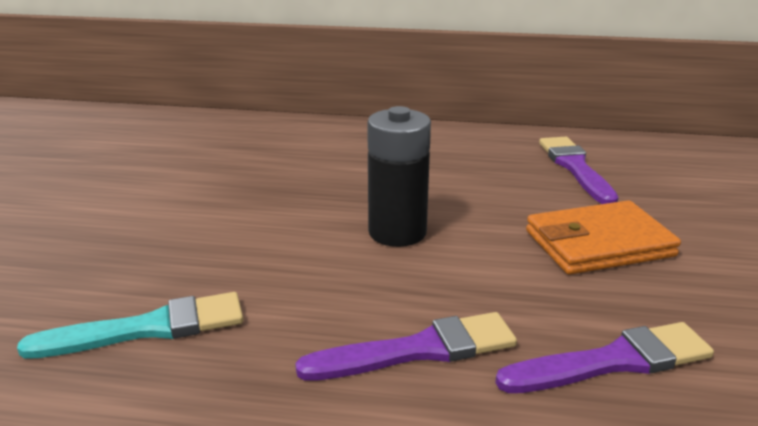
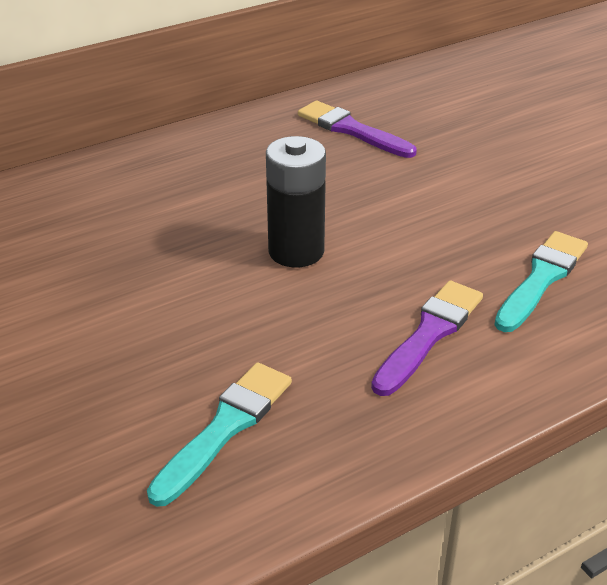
camera: 40 degrees left, 10 degrees up
purple brush [495,322,714,393] -> turquoise brush [494,231,588,332]
orange wallet [526,200,681,275] -> none

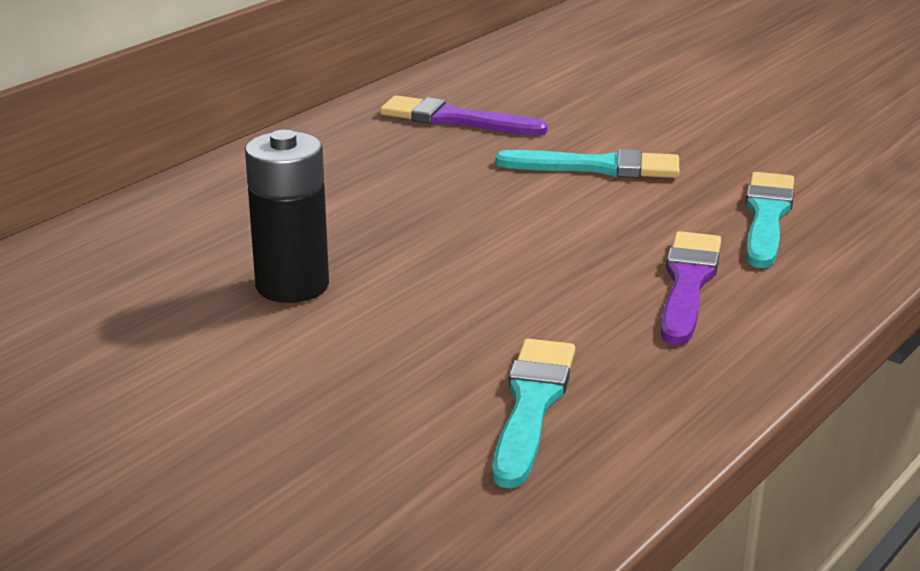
camera: 20 degrees left, 10 degrees down
black battery [266,136,326,268] -> black battery moved to [245,130,329,303]
none -> turquoise brush [495,149,679,178]

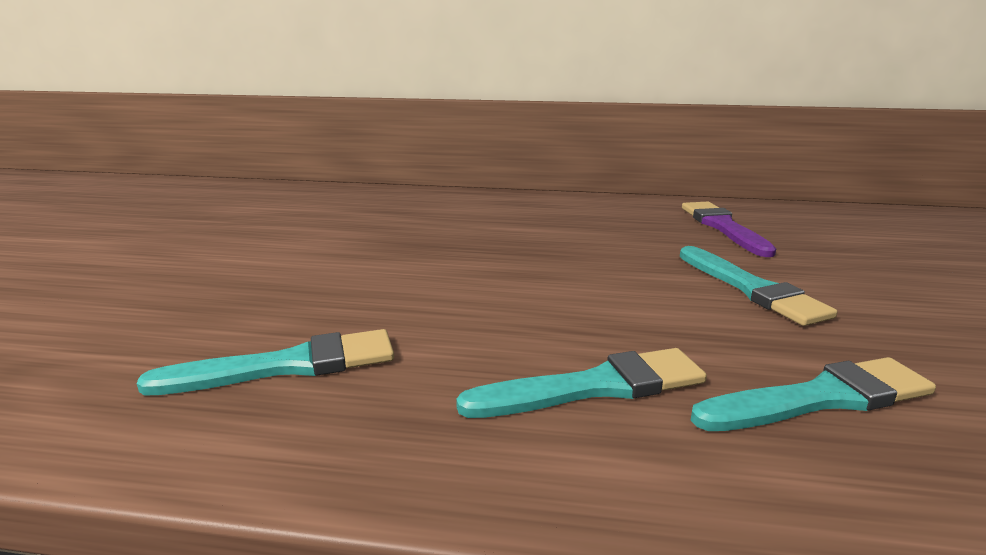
camera: 60 degrees right, 5 degrees down
black battery [245,130,329,303] -> none
purple brush [661,231,721,345] -> turquoise brush [456,348,707,418]

